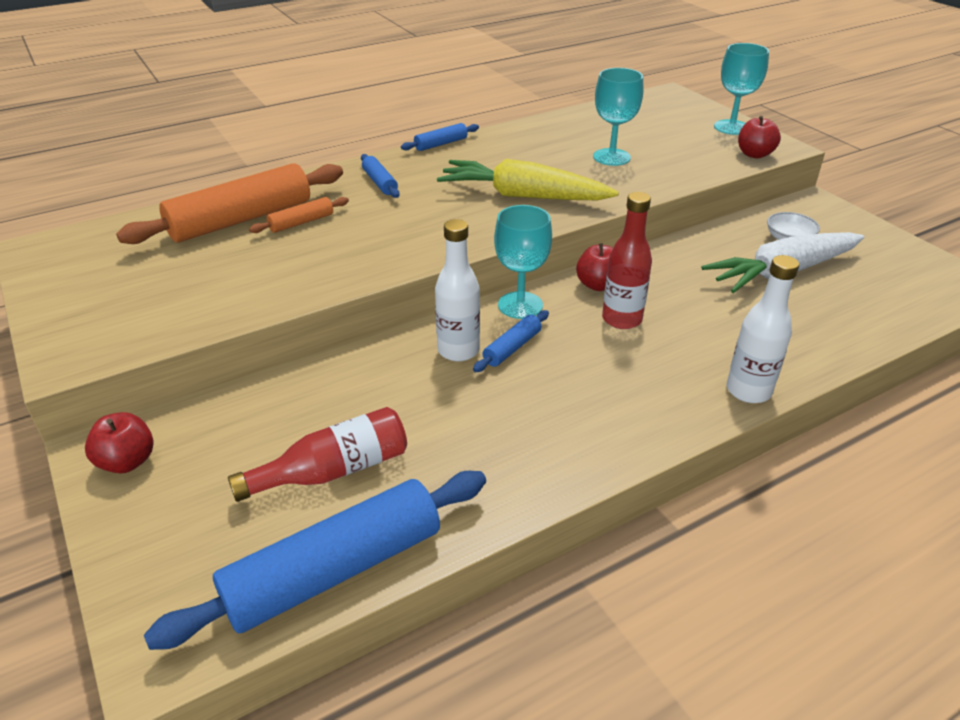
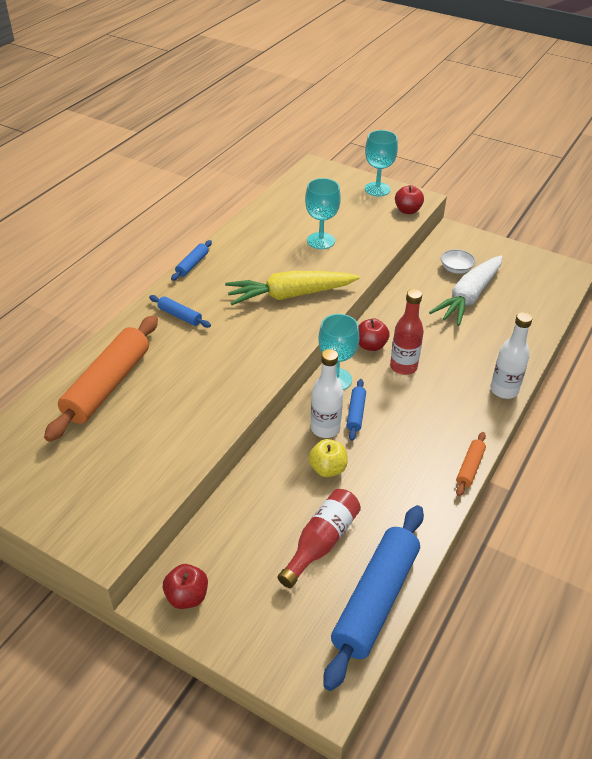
camera: 30 degrees left, 5 degrees up
orange rolling pin [249,197,349,233] -> orange rolling pin moved to [456,432,486,496]
none -> yellow apple [309,439,348,477]

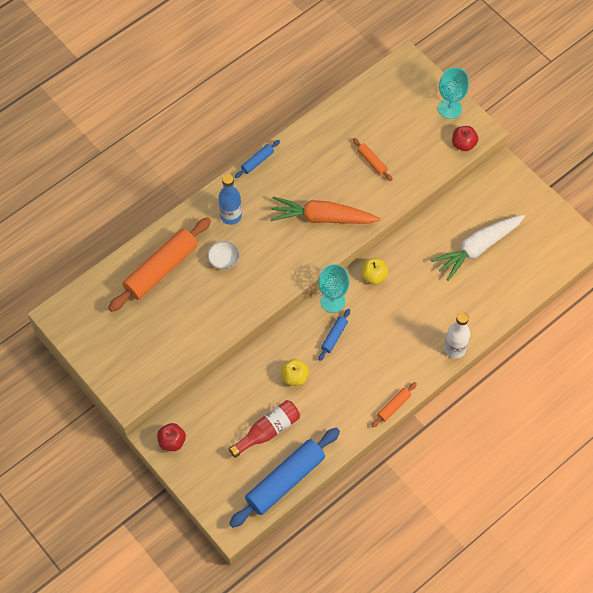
camera: 20 degrees right, 20 degrees up
blue rolling pin [149,295,211,328] -> blue bottle [218,174,242,225]
yellow carrot [225,271,360,305] -> orange carrot [270,196,380,224]
turquoise goblet [305,178,341,249] -> orange rolling pin [353,138,393,181]
white bottle [311,349,343,438] -> none
red apple [358,319,390,351] -> yellow apple [361,258,388,285]
red bottle [390,289,424,375] -> none
white bowl [441,249,476,274] -> white bowl moved to [208,241,239,270]

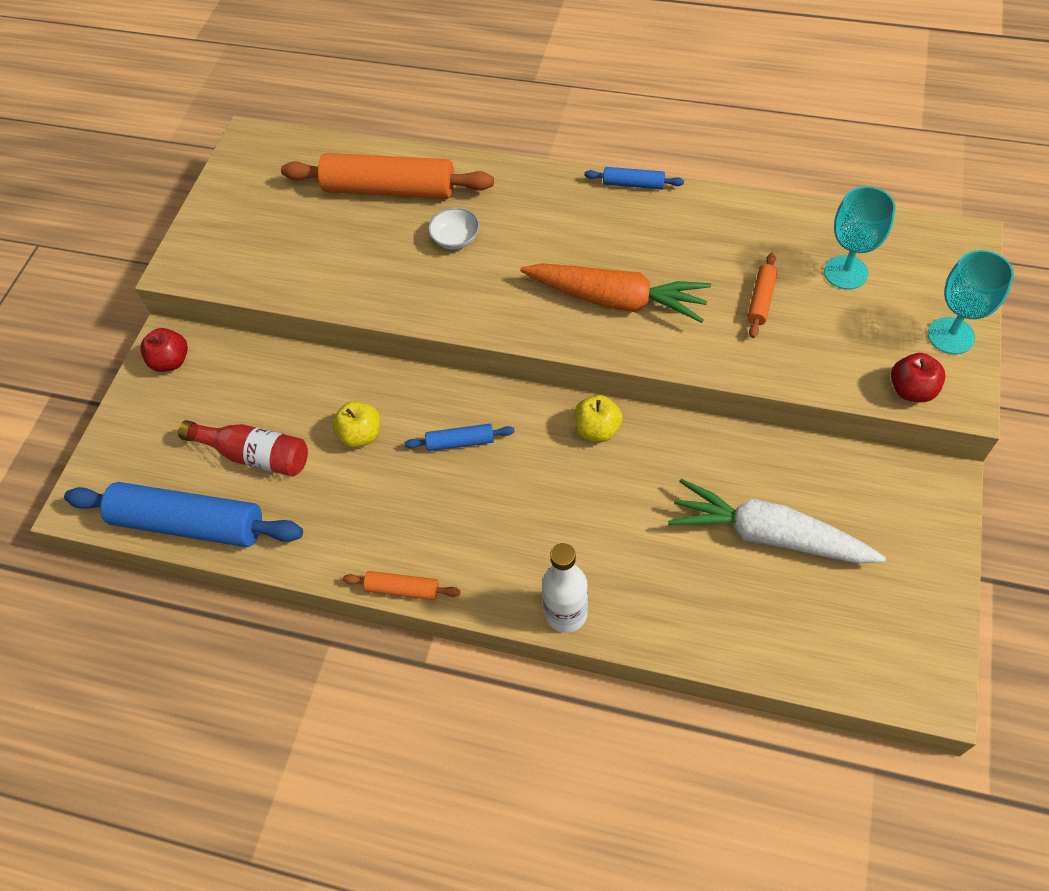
camera: 60 degrees right, 5 degrees down
blue bottle [218,174,242,225] -> none
orange carrot [270,196,380,224] -> orange carrot turned 135 degrees clockwise [521,263,711,323]
turquoise goblet [318,264,350,313] -> turquoise goblet moved to [824,186,896,290]

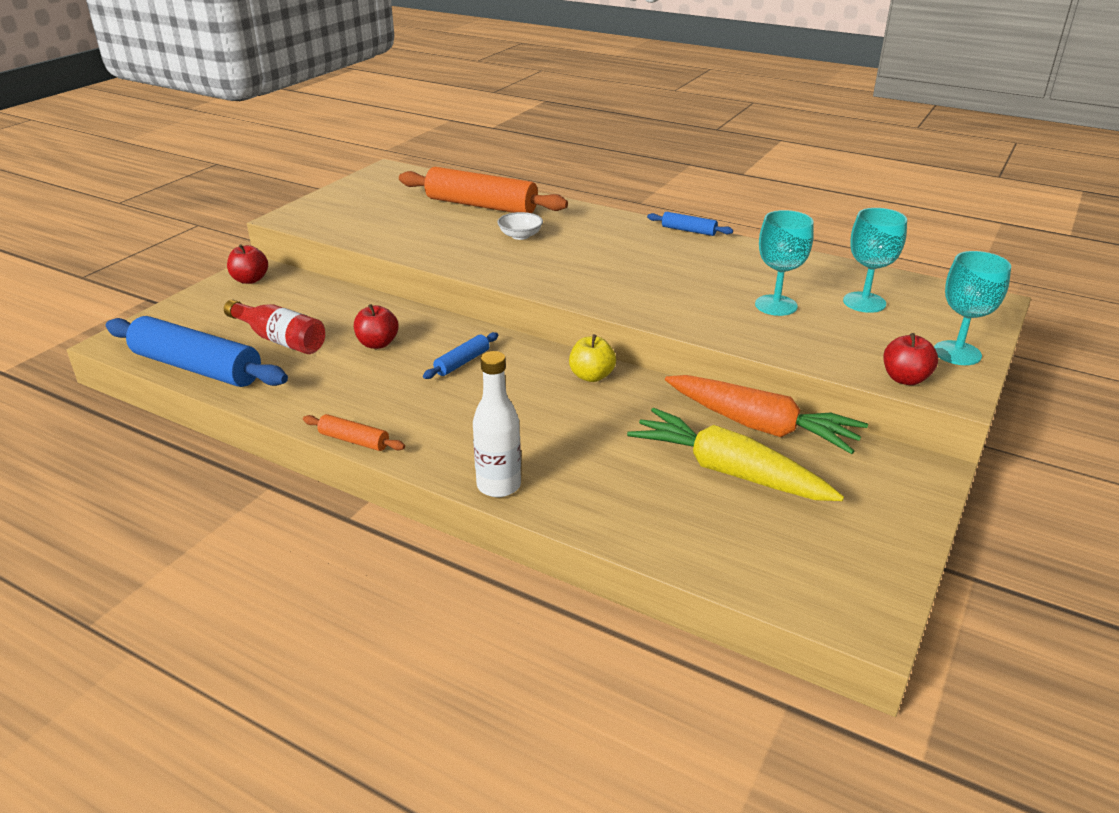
camera: 10 degrees right, 25 degrees down
yellow apple [332,401,380,448] -> red apple [354,304,399,349]
blue rolling pin [404,424,515,451] -> blue rolling pin turned 60 degrees counterclockwise [423,332,498,379]
orange carrot [521,263,711,323] -> orange carrot moved to [665,375,868,454]
white carrot [668,479,886,564] -> yellow carrot [627,408,844,501]
orange rolling pin [747,253,778,338] -> turquoise goblet [755,210,814,316]

